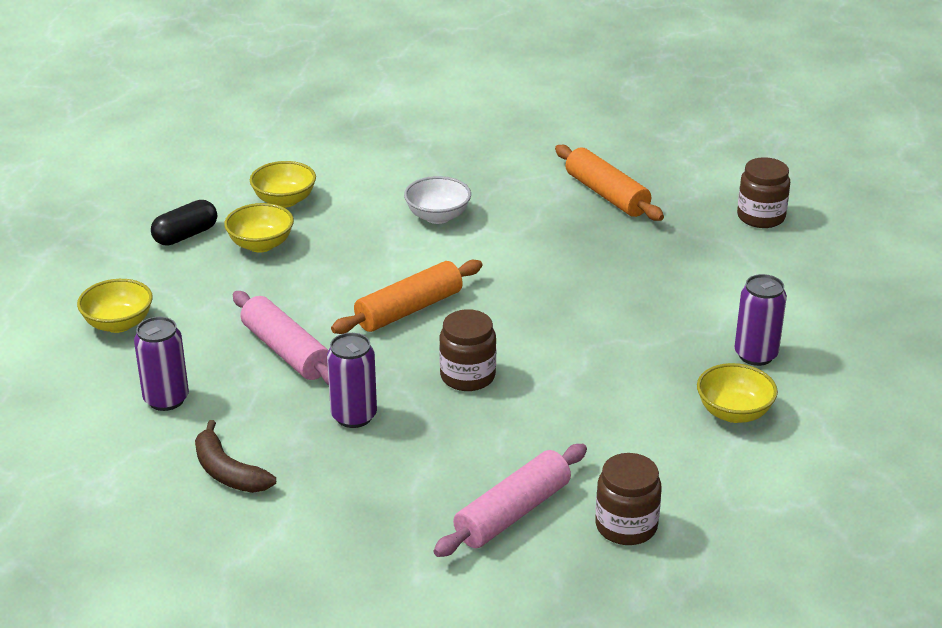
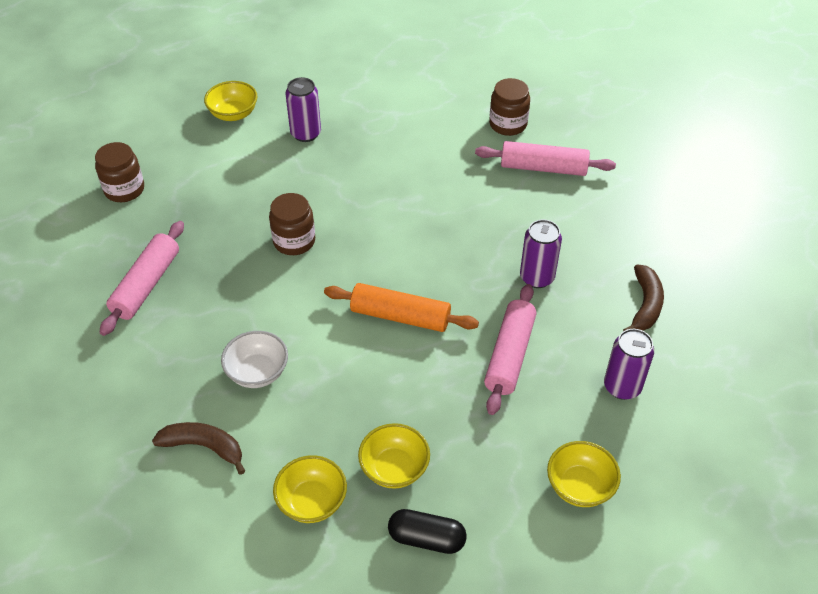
camera: 125 degrees left, 15 degrees up
brown jar [439,309,496,391] -> brown jar moved to [269,193,315,255]
orange rolling pin [555,145,664,221] -> pink rolling pin [100,221,184,336]
yellow bowl [697,363,778,423] -> yellow bowl moved to [204,81,257,121]
none -> brown banana [152,422,245,475]

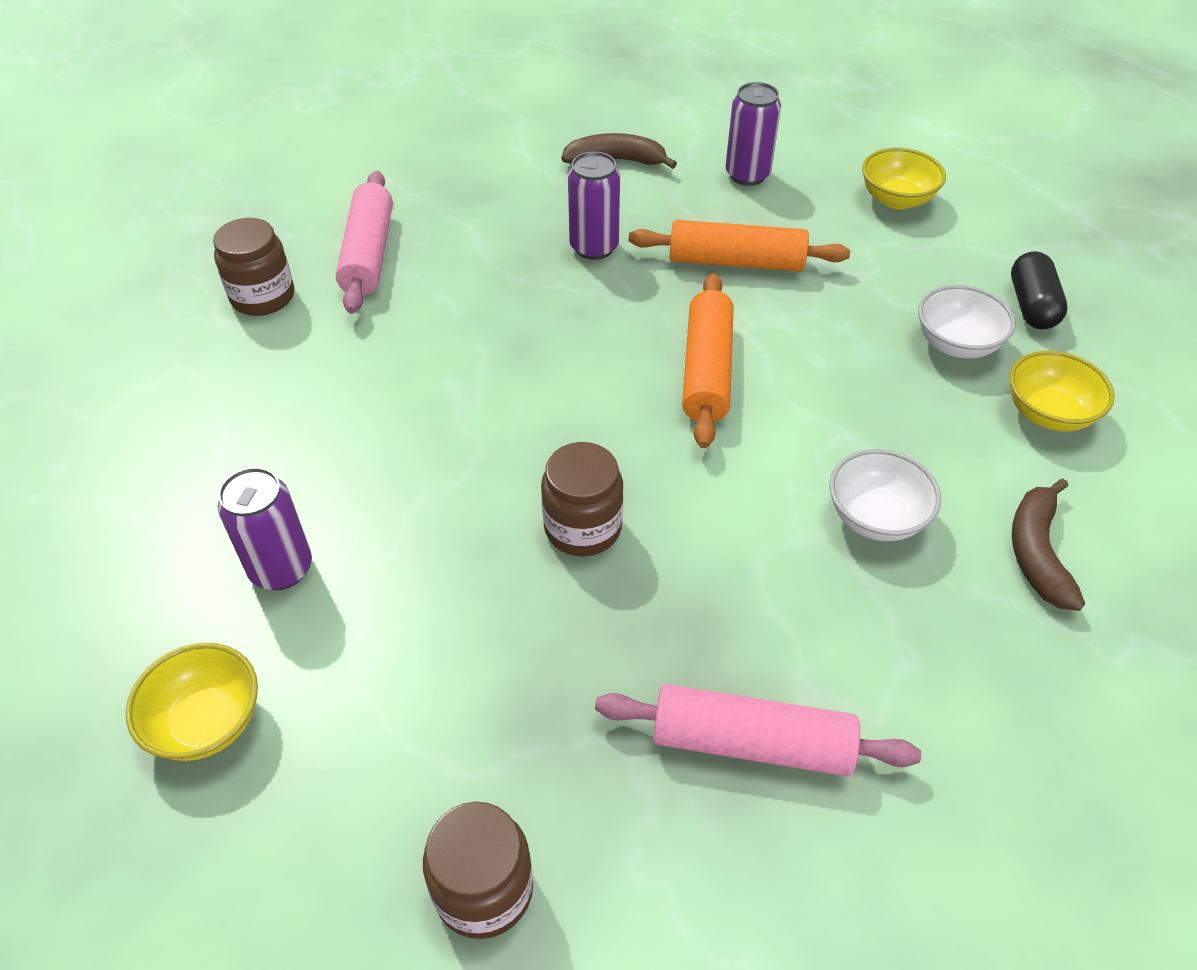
camera: 100 degrees left, 0 degrees up
yellow bowl [358,423,430,489] -> white bowl [918,285,1016,359]
pink rolling pin [484,284,536,415] -> orange rolling pin [629,220,850,272]

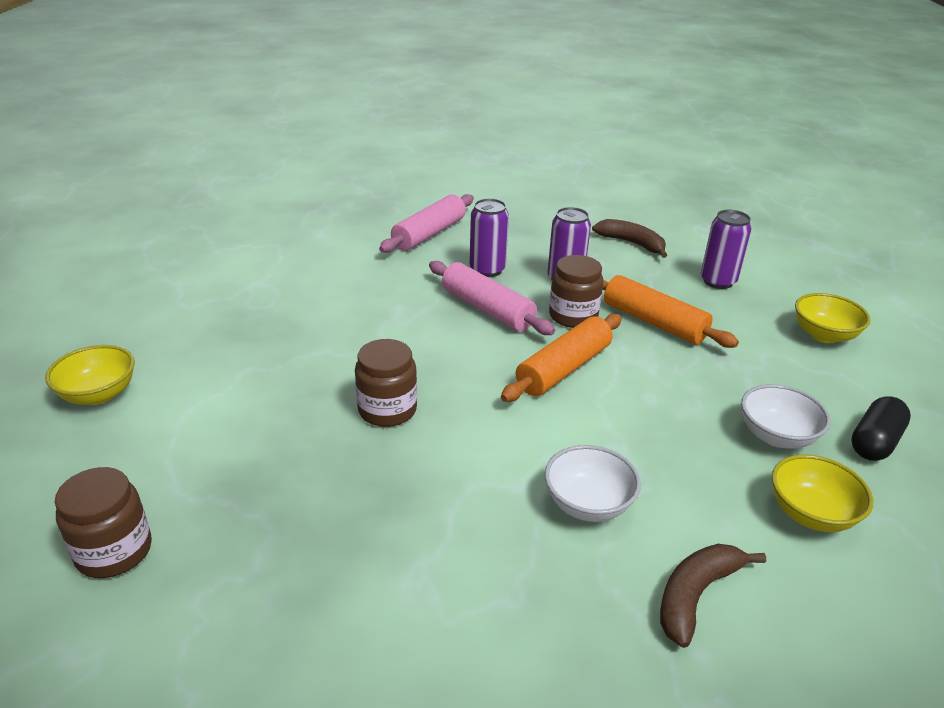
camera: 35 degrees right, 15 degrees down
brown jar [213,218,294,316] -> brown jar moved to [549,255,603,328]
purple can [218,467,312,590] -> purple can moved to [469,198,509,277]
pink rolling pin [595,684,921,776] -> pink rolling pin moved to [429,261,555,335]

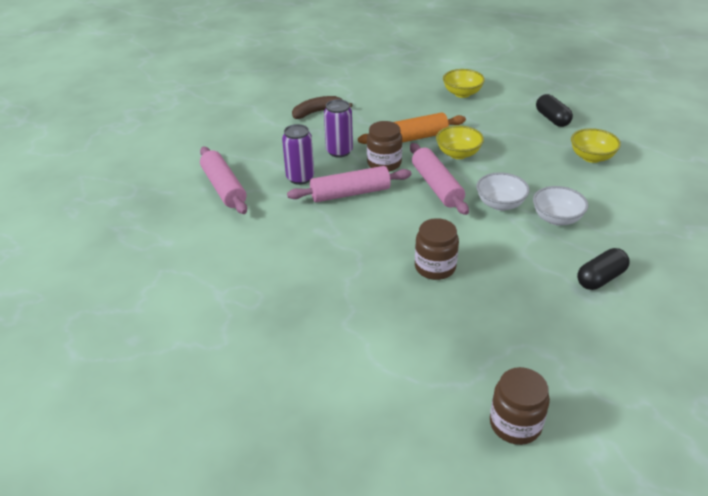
camera: 60 degrees left, 5 degrees up
yellow bowl [45,345,135,405] -> yellow bowl moved to [436,125,484,159]
orange rolling pin [501,314,622,402] -> pink rolling pin [410,143,469,215]
brown banana [660,544,766,648] -> none
purple can [701,210,752,289] -> none
white bowl [741,384,831,449] -> white bowl moved to [476,172,530,211]
none -> black capsule [577,248,630,290]

